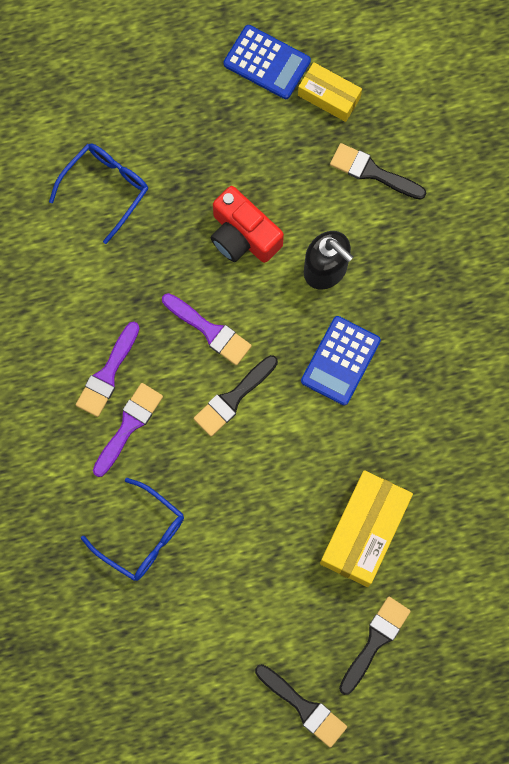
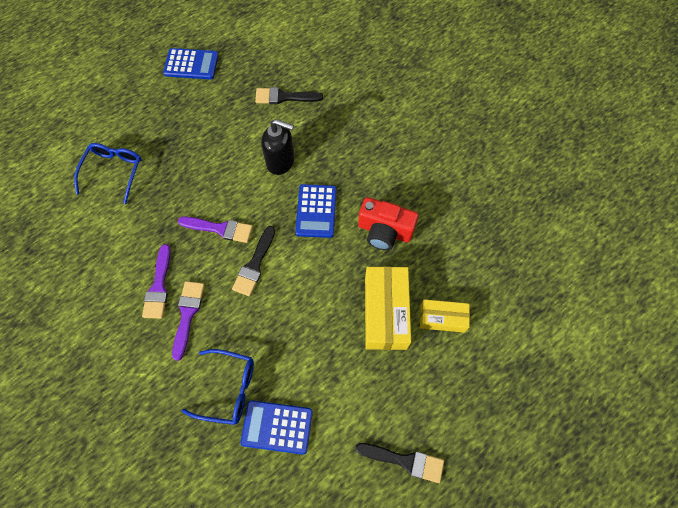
camera: 25 degrees left, 10 degrees down
red camera [211,186,284,263] -> red camera moved to [358,197,419,250]
yellow box [298,62,362,122] -> yellow box moved to [420,299,470,333]
black brush [339,597,411,695] -> none
none -> blue calculator [241,400,313,455]

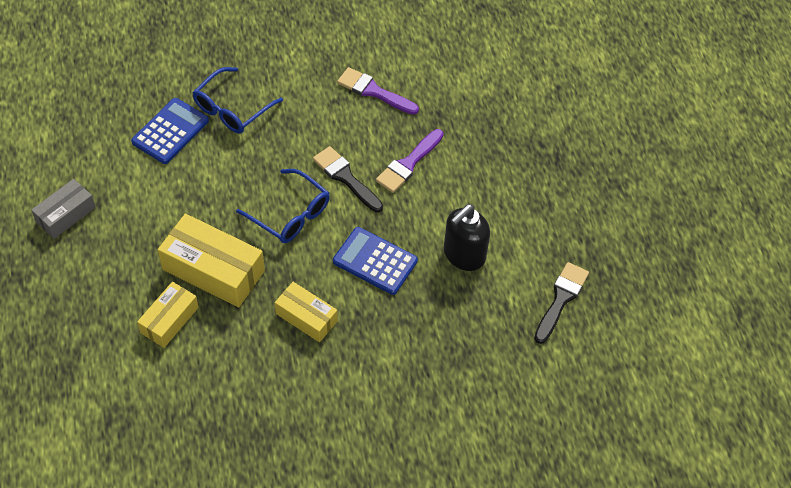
camera: 115 degrees right, 10 degrees down
blue glasses [74,143,141,204] -> blue glasses moved to [236,169,330,243]
blue calculator [163,48,219,80] -> none
purple brush [172,281,205,361] -> none
black brush [355,443,444,483] -> grey box [31,179,96,239]
red camera [358,197,419,250] -> yellow box [275,282,338,342]

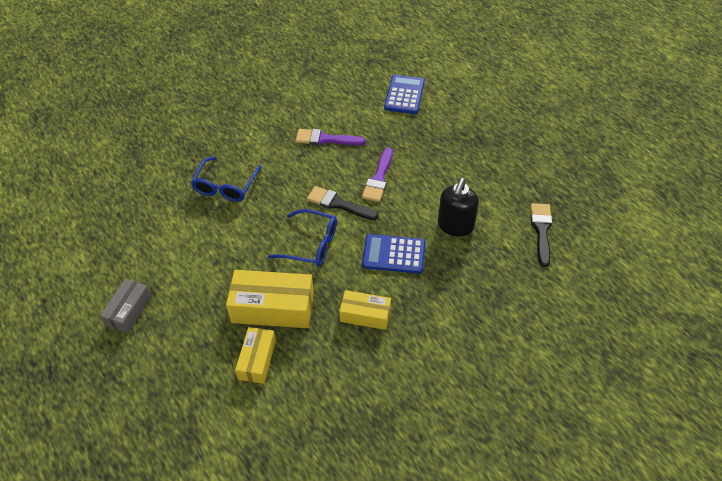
camera: 20 degrees left, 5 degrees down
blue calculator [131,98,209,164] -> blue calculator moved to [384,75,425,114]

